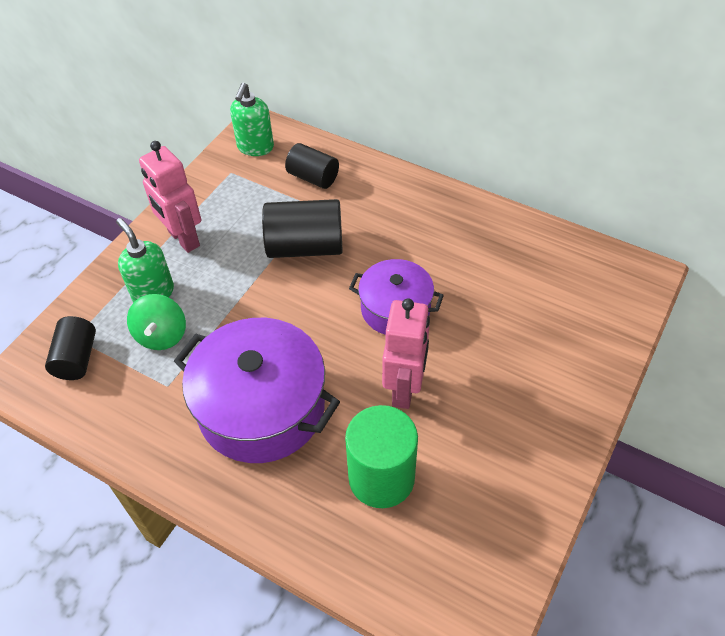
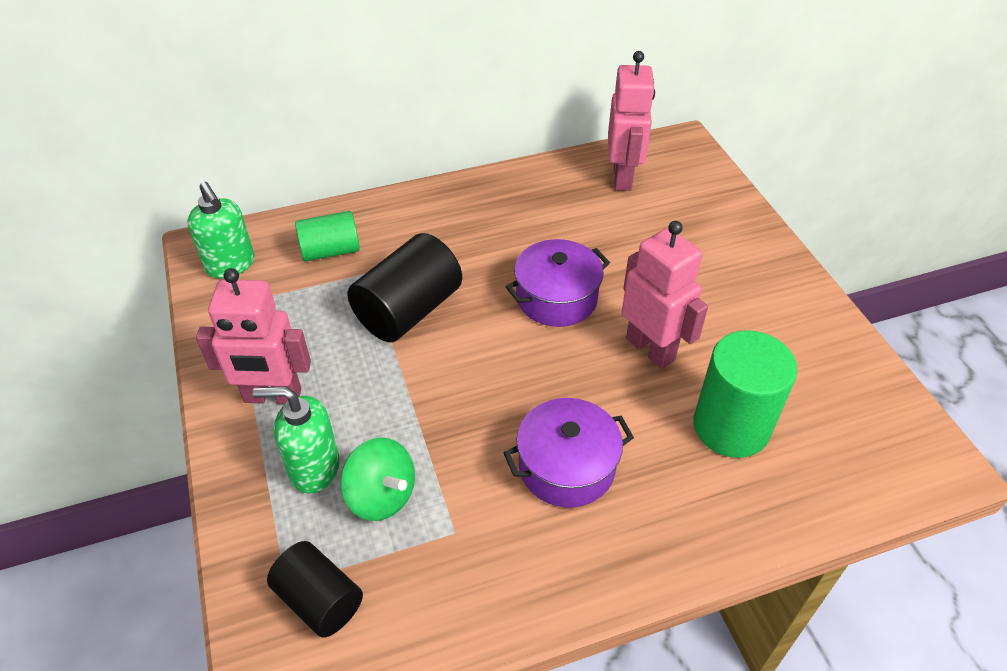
camera: 50 degrees left, 5 degrees down
purple pot [174,318,340,463] -> purple pot [504,398,634,508], size x0.60
black cylinder [285,143,339,189] -> green cylinder [295,211,360,262]
none -> pink robot [608,51,655,191]

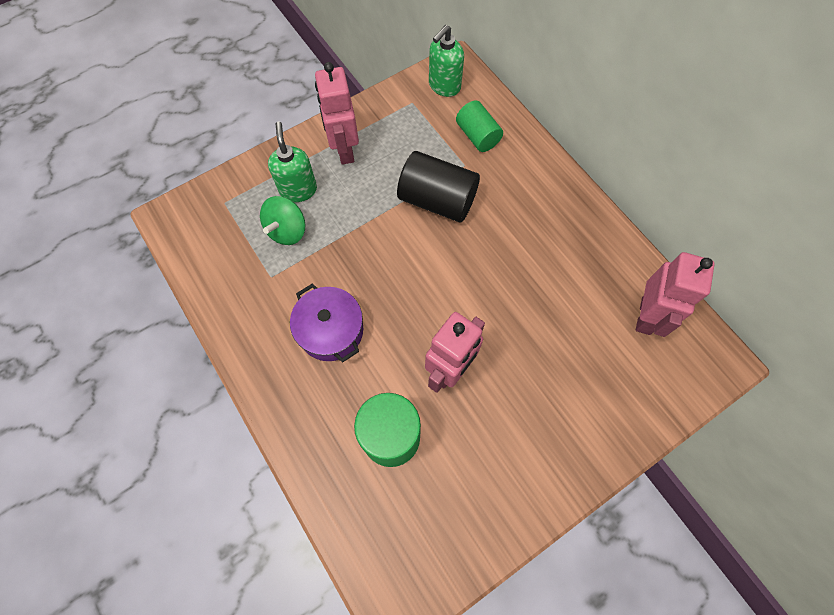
camera: 75 degrees right, 20 degrees up
black cylinder [267,541,363,638] -> none
purple pot [506,239,610,327] -> none
pink robot [608,51,655,191] -> pink robot turned 60 degrees counterclockwise [636,252,715,337]

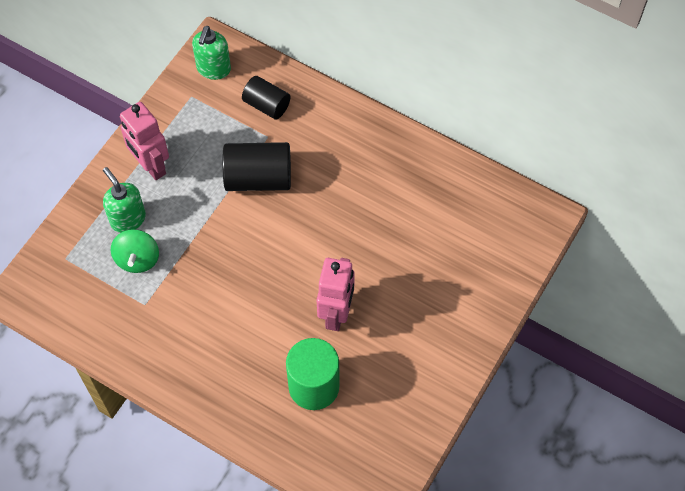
camera: 25 degrees left, 5 degrees down
purple pot [290,284,363,362] -> none
green cylinder [456,100,503,152] -> black cylinder [242,76,291,119]
pink robot [636,252,715,337] -> none

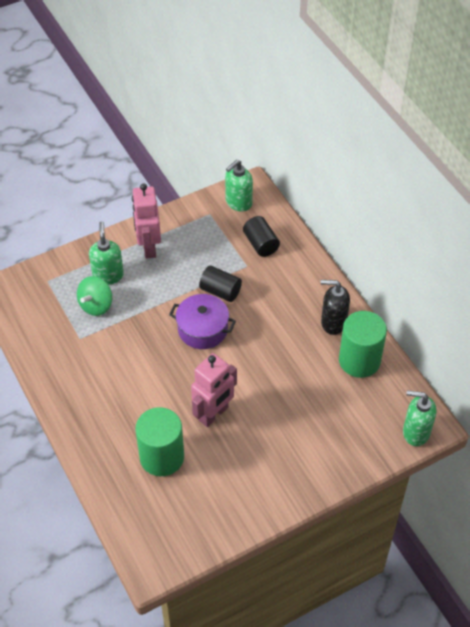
camera: 30 degrees right, 10 degrees down
black cylinder [222,142,291,191] -> black cylinder [199,266,242,302], size x0.64
none -> purple pot [169,294,236,349]
none -> black soap dispenser [321,280,350,335]
none -> green cylinder [339,311,387,378]
none -> green soap dispenser [403,390,436,446]

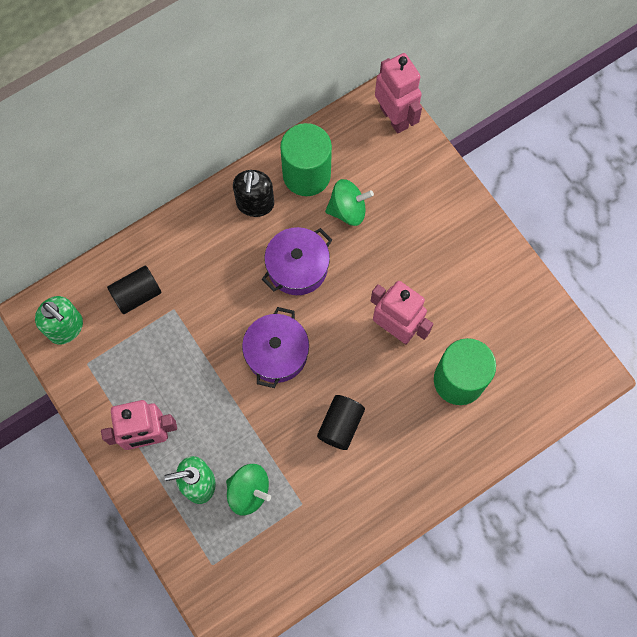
camera: 95 degrees left, 20 degrees up
black cylinder [199,266,242,302] -> black cylinder moved to [317,395,365,450]
green soap dispenser [403,390,436,446] -> pink robot [375,53,422,134]
none -> purple pot [262,227,332,295]
none -> green spinning top [325,179,374,226]

